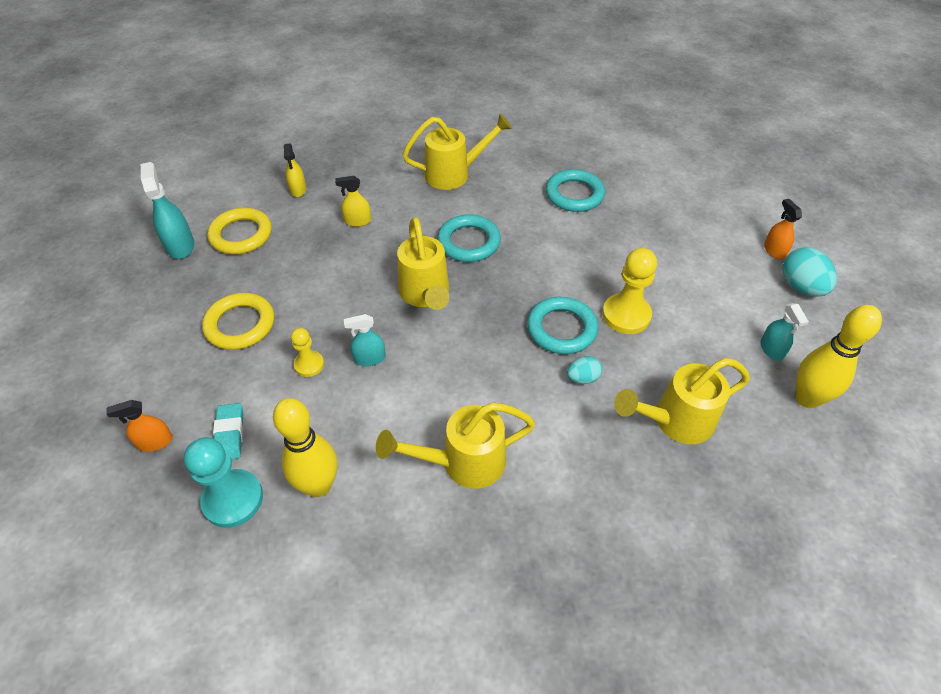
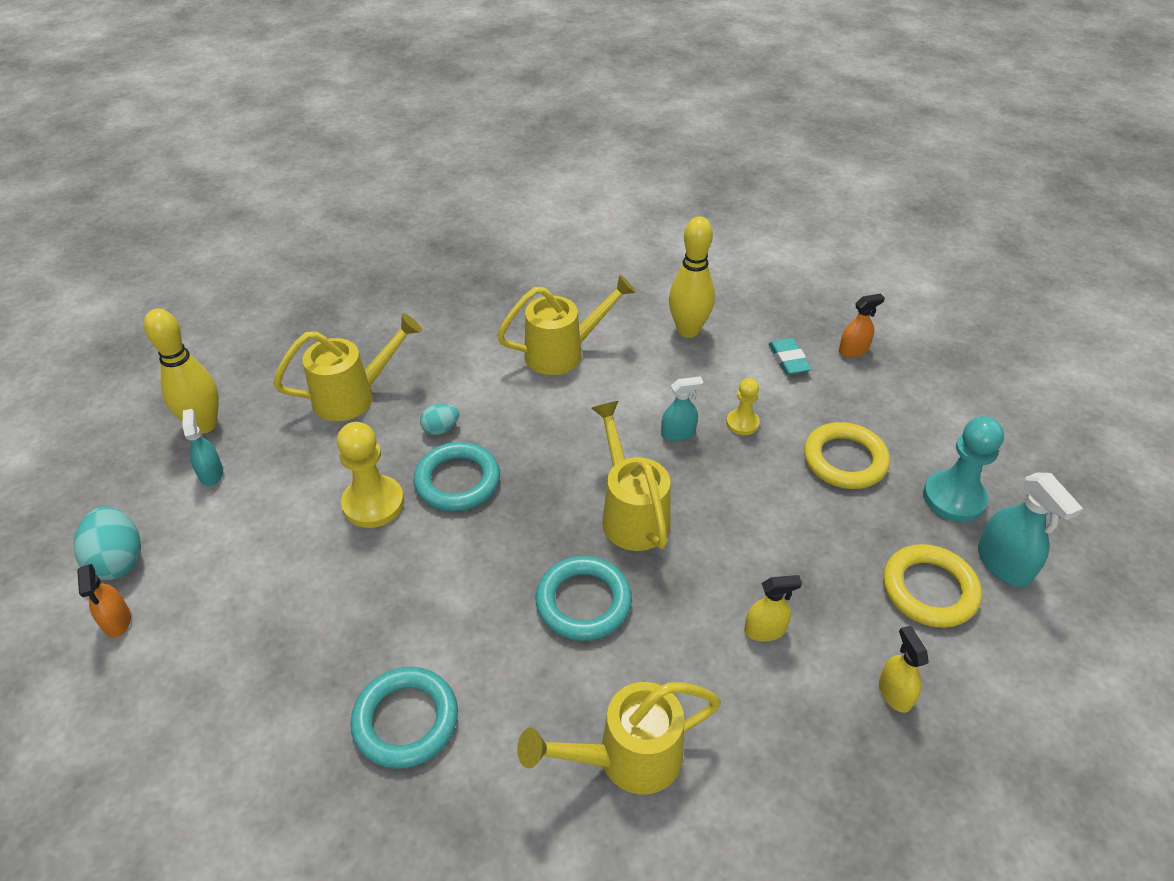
camera: 175 degrees right, 5 degrees down
turquoise pawn [184,437,263,528] -> turquoise pawn moved to [923,416,1004,522]

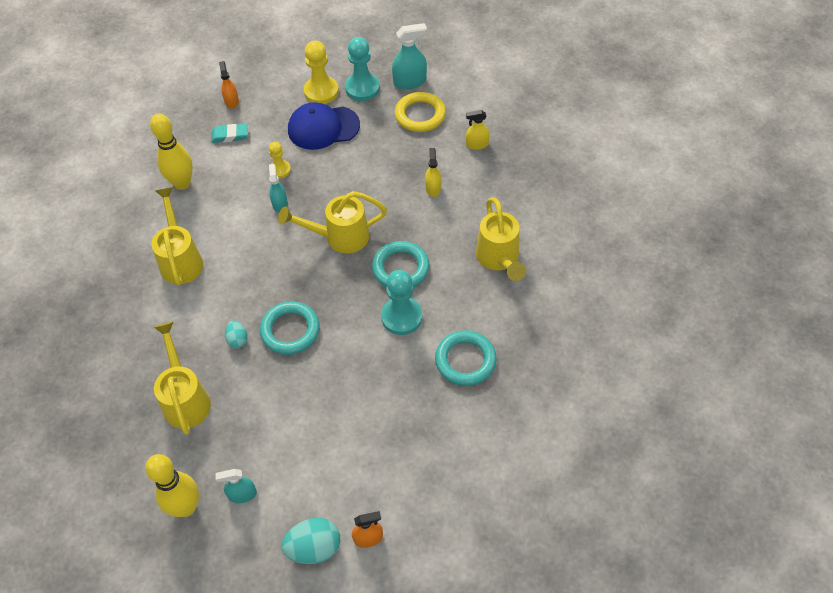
camera: 80 degrees left, 10 degrees up
yellow pawn [337,422,404,528] -> yellow pawn moved to [304,40,339,104]
yellow ring [804,422,890,489] -> blue cap [288,102,360,150]
none -> turquoise pawn [381,270,422,335]

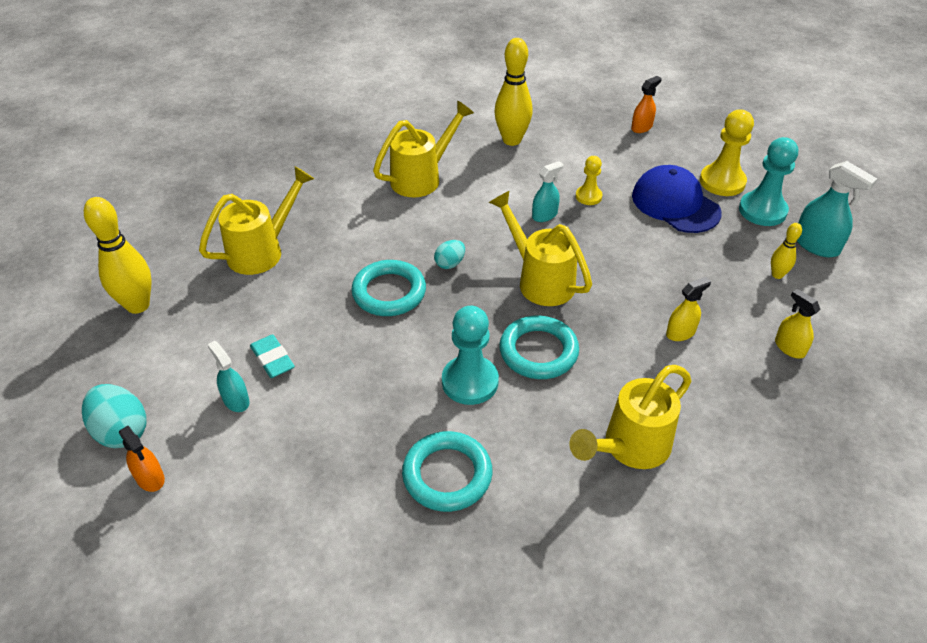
camera: 60 degrees right, 10 degrees down
turquoise eraser [211,124,248,143] -> turquoise eraser moved to [250,334,295,378]
turquoise spray bottle [215,469,257,503] -> turquoise spray bottle moved to [207,341,249,412]
turquoise egg [225,321,248,348] -> turquoise egg moved to [434,240,465,269]
yellow ring [395,92,446,132] -> yellow bowling pin [771,223,802,279]

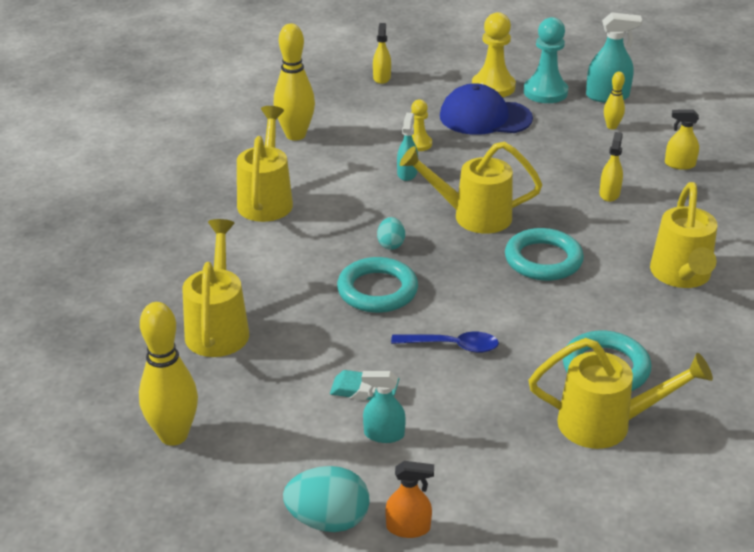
camera: 45 degrees left, 10 degrees down
turquoise pawn [442,306,499,405] -> none
orange spray bottle [631,76,661,133] -> yellow spray bottle [373,23,391,84]
none -> blue spoon [391,332,499,353]
none -> yellow watering can [529,338,713,449]

